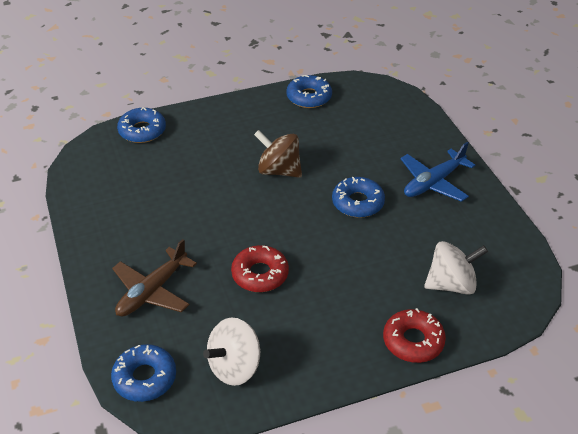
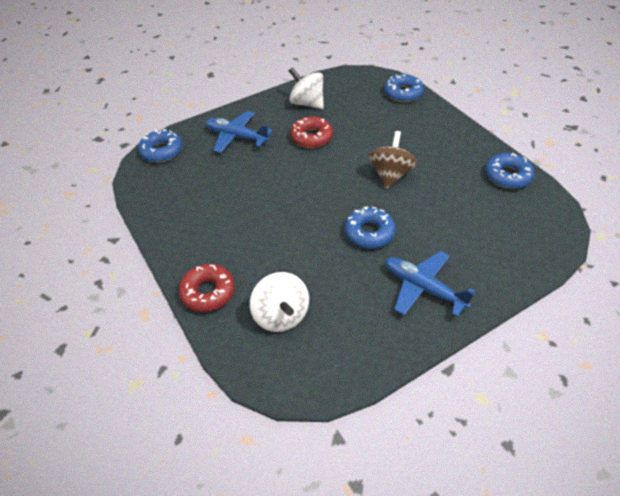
camera: 80 degrees right, 5 degrees up
brown plane [112,239,197,317] -> blue plane [205,111,273,153]
white spinning top [203,318,260,386] -> white spinning top moved to [289,67,324,109]
red donut [231,245,289,292] -> red donut moved to [290,116,333,148]

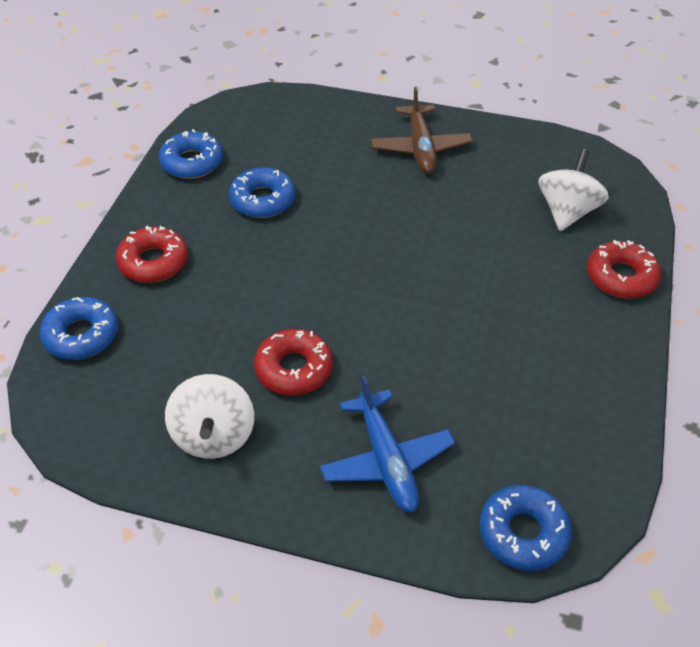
camera: 135 degrees left, 0 degrees up
blue donut [344,207,396,249] -> blue donut moved to [229,167,295,218]
brown spinning top [368,131,417,189] -> none
blue plane [385,251,475,317] -> brown plane [371,87,473,174]
none -> red donut [116,226,188,283]

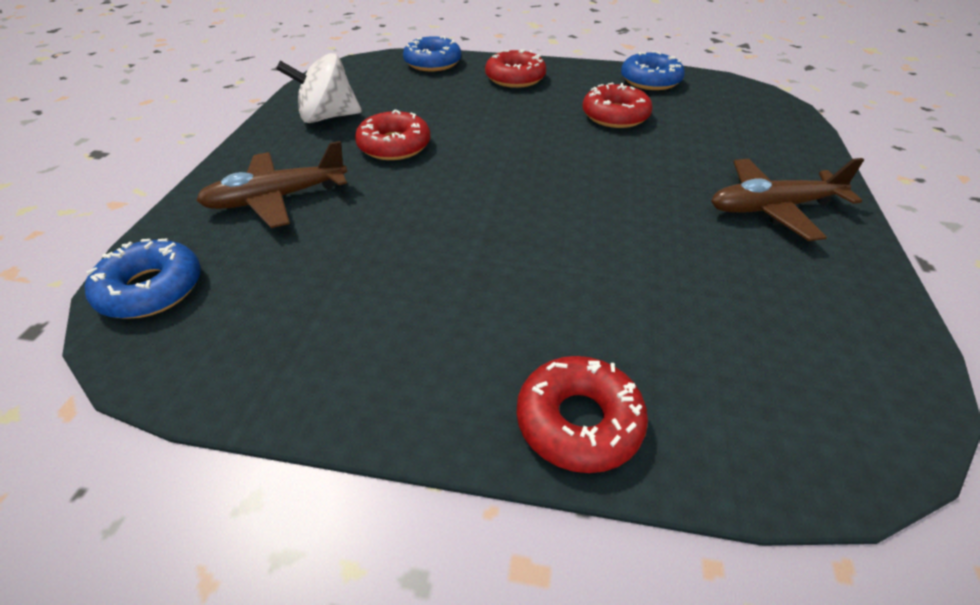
camera: 85 degrees right, 5 degrees down
blue donut [229,167,295,218] -> red donut [582,82,652,128]
blue plane [320,375,455,513] -> brown plane [196,141,347,228]
white spinning top [538,149,609,231] -> none

